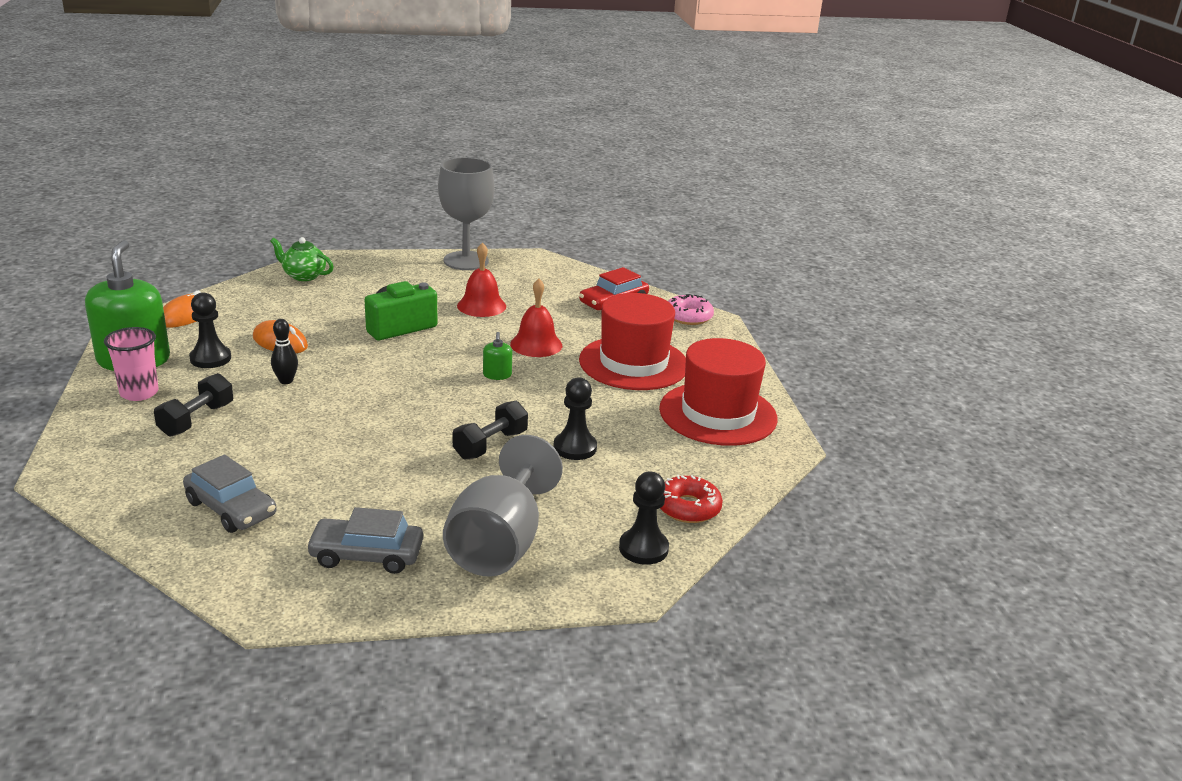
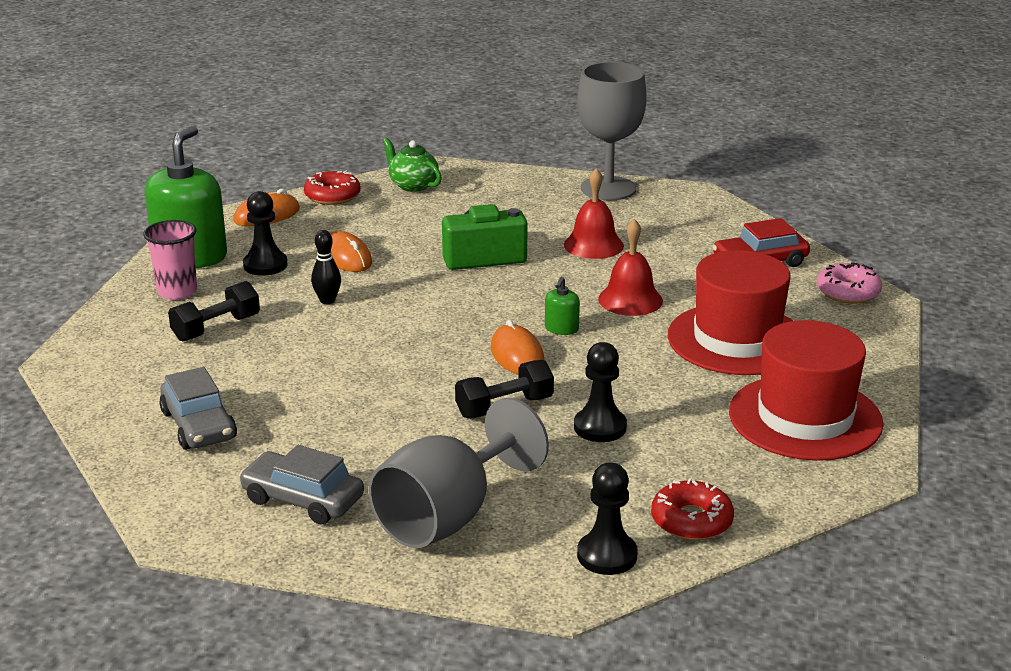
camera: 25 degrees right, 0 degrees up
none -> red donut [304,171,361,205]
none -> orange mouse [490,320,545,375]

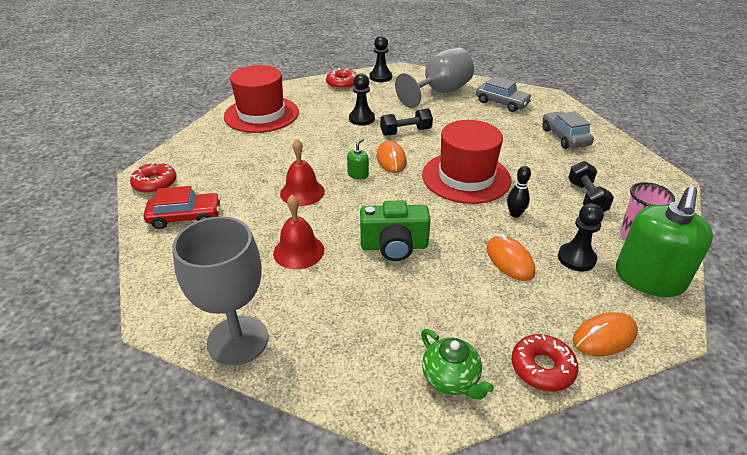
camera: 170 degrees left, 10 degrees up
black dumbbell [168,281,260,341] -> black dumbbell turned 60 degrees counterclockwise [568,161,614,212]
red hat [668,250,793,375] -> red hat moved to [422,120,512,204]
pink donut [817,262,882,304] -> red donut [130,161,177,194]

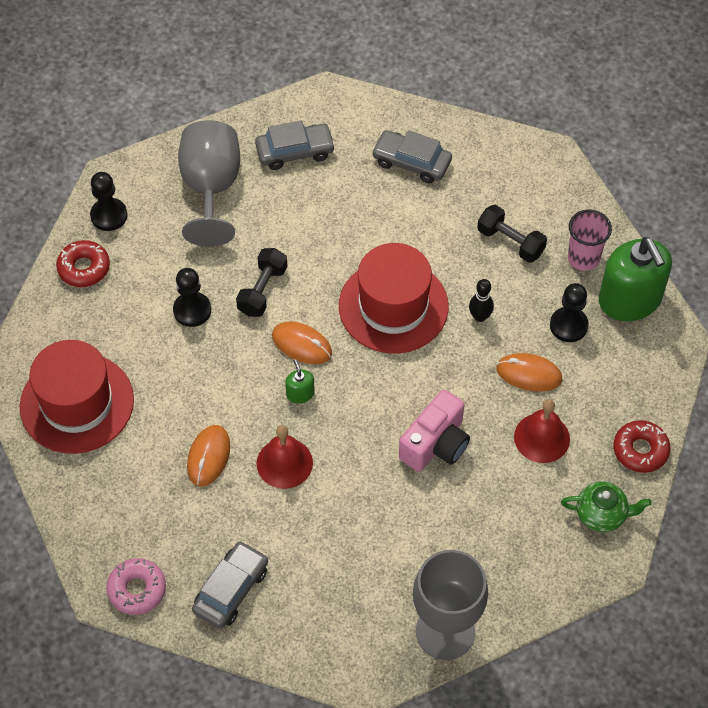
camera: 50 degrees left, 20 degrees up
red donut [130,161,177,194] -> pink donut [106,558,166,615]
red car [143,186,221,229] -> grey car [192,541,268,629]
red bell [273,195,324,269] -> red bell moved to [514,399,570,463]
green camera [360,200,431,261] -> pink camera [399,389,470,472]
orange mouse [573,312,638,356] -> orange mouse moved to [187,425,230,486]

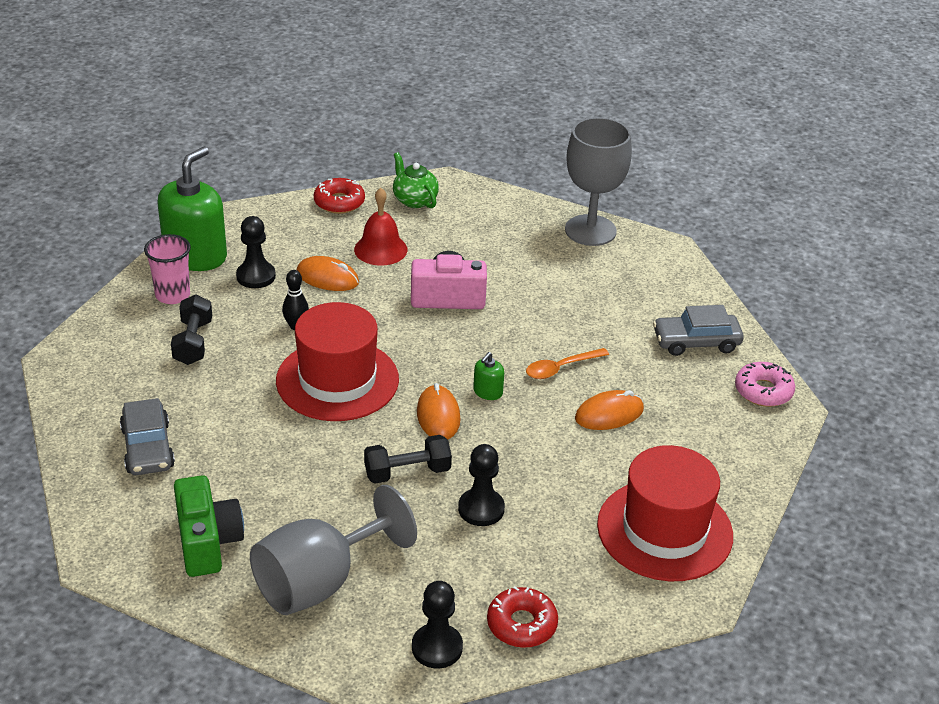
camera: 130 degrees left, 20 degrees down
grey car [255,121,335,170] -> green camera [174,475,244,577]
red bell [257,425,313,489] -> orange spoon [526,348,609,379]
orange mouse [496,353,562,391] -> orange mouse turned 45 degrees counterclockwise [297,256,359,291]

